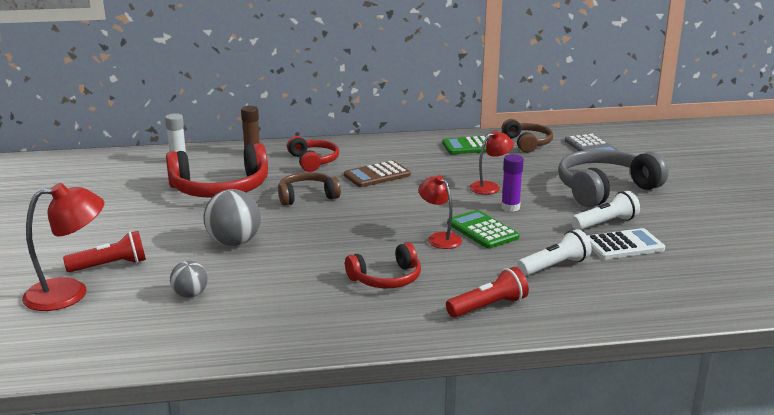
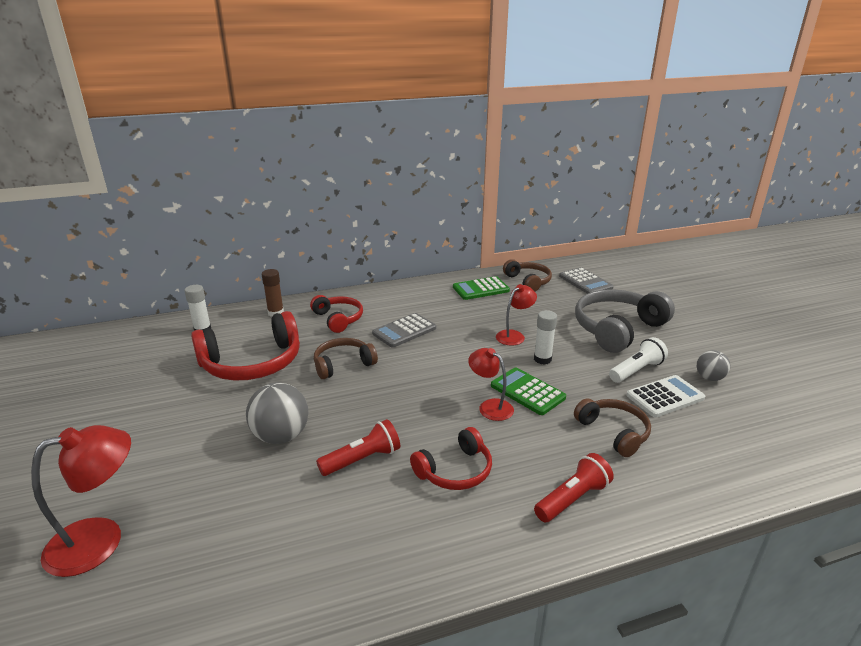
camera: 10 degrees left, 5 degrees up
red flashlight [63,231,146,273] -> red flashlight moved to [316,419,400,476]
grey ball [170,261,208,298] -> grey ball moved to [697,350,730,381]
brown calculator [344,160,411,187] -> grey calculator [372,313,436,348]
purple glue stick [501,154,524,212] -> white glue stick [534,310,557,365]
white flashlight [517,229,592,276] -> brown headphones [574,398,651,457]

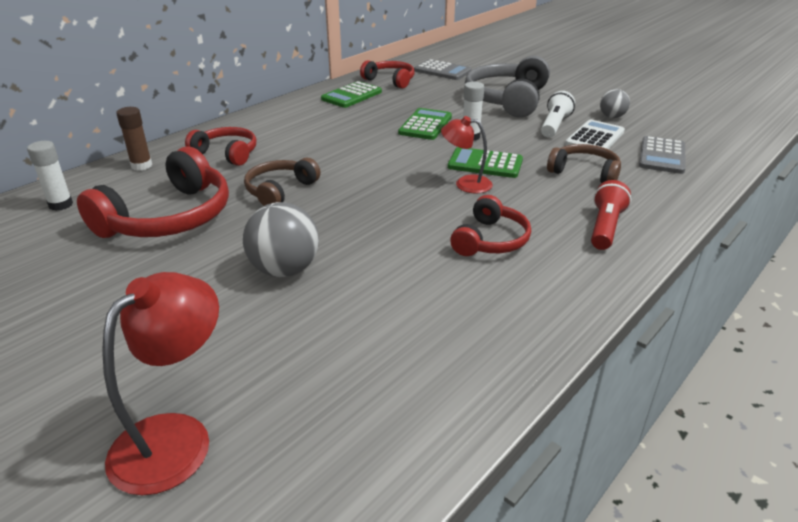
camera: 30 degrees left, 5 degrees up
red flashlight [316,419,400,476] -> none
grey calculator [372,313,436,348] -> grey calculator moved to [639,136,685,174]
red lamp [496,284,537,346] -> green calculator [398,108,452,140]
brown headphones [503,259,552,292] -> red headphones [360,60,415,89]

